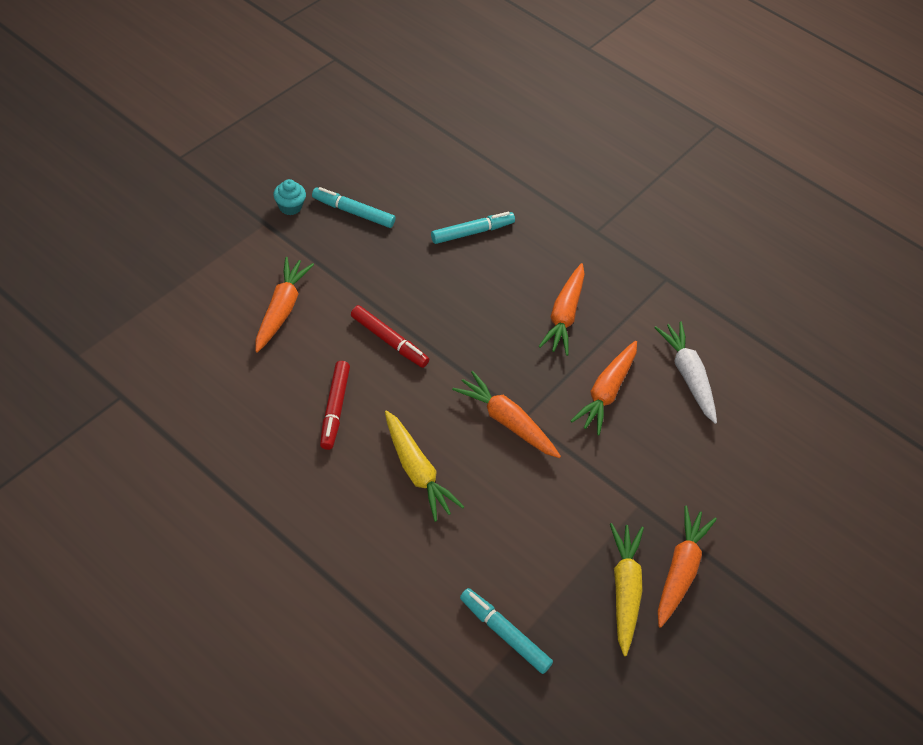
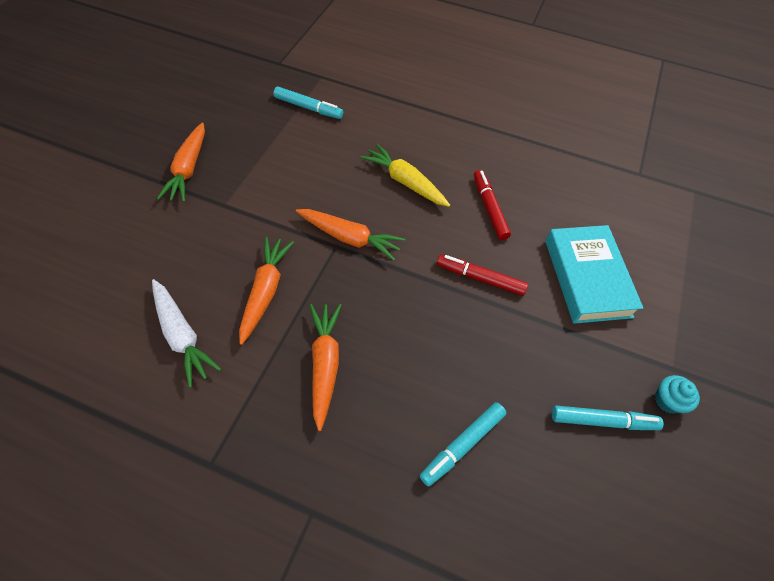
camera: 165 degrees right, 5 degrees up
orange carrot [255,257,314,352] -> turquoise book [545,225,643,324]
yellow carrot [610,523,644,656] -> none

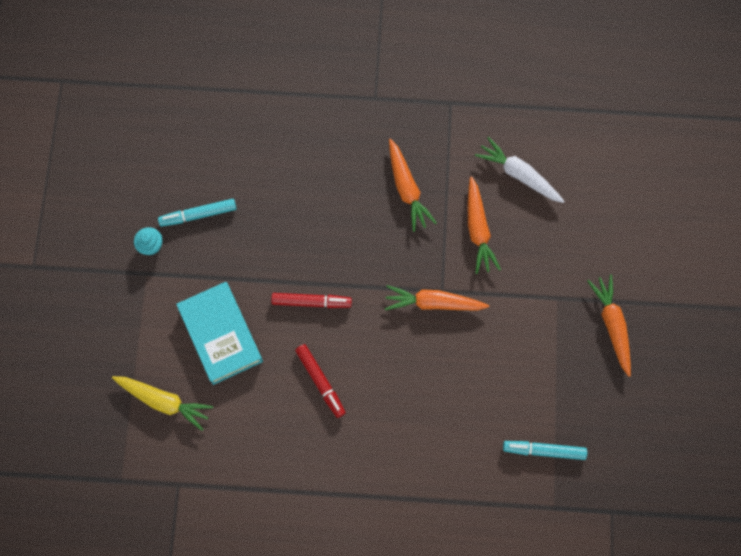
camera: 165 degrees right, 15 degrees up
yellow carrot [360,144,450,207] -> yellow carrot moved to [112,376,213,431]
turquoise marker [420,402,506,487] -> none

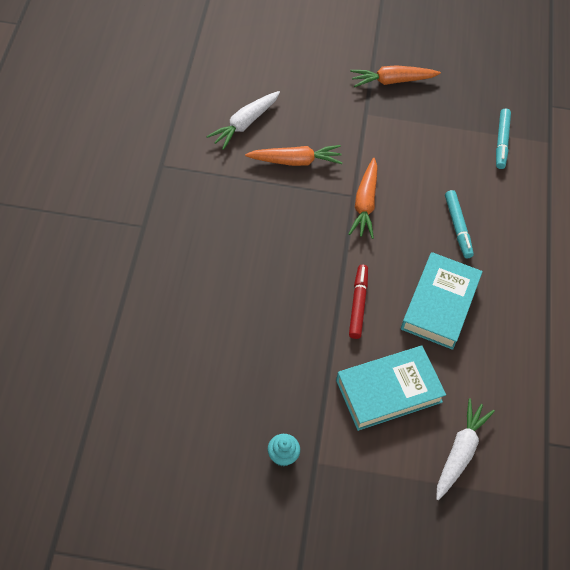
camera: 90 degrees left, 15 degrees down
yellow carrot [112,376,213,431] -> white carrot [436,398,495,500]
turquoise marker [158,199,236,227] -> turquoise marker moved to [445,190,474,258]
red marker [295,344,346,418] -> turquoise book [401,252,483,350]
orange carrot [389,139,437,232] -> none

